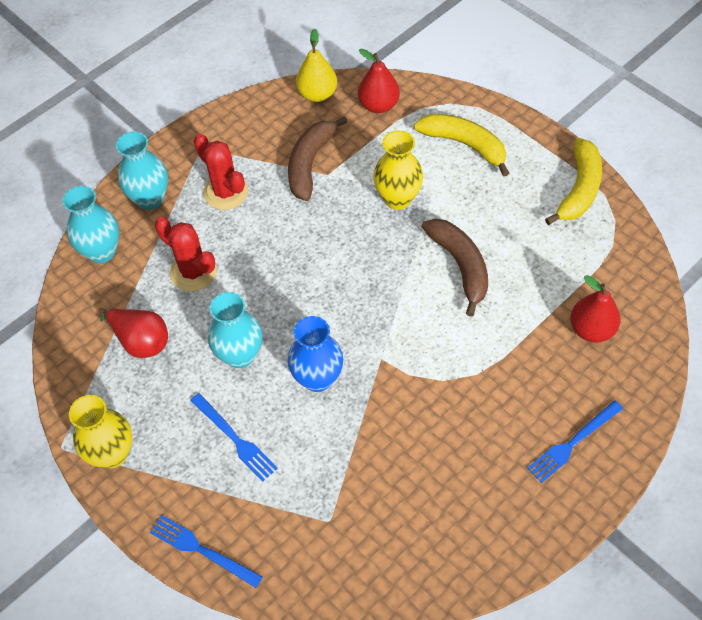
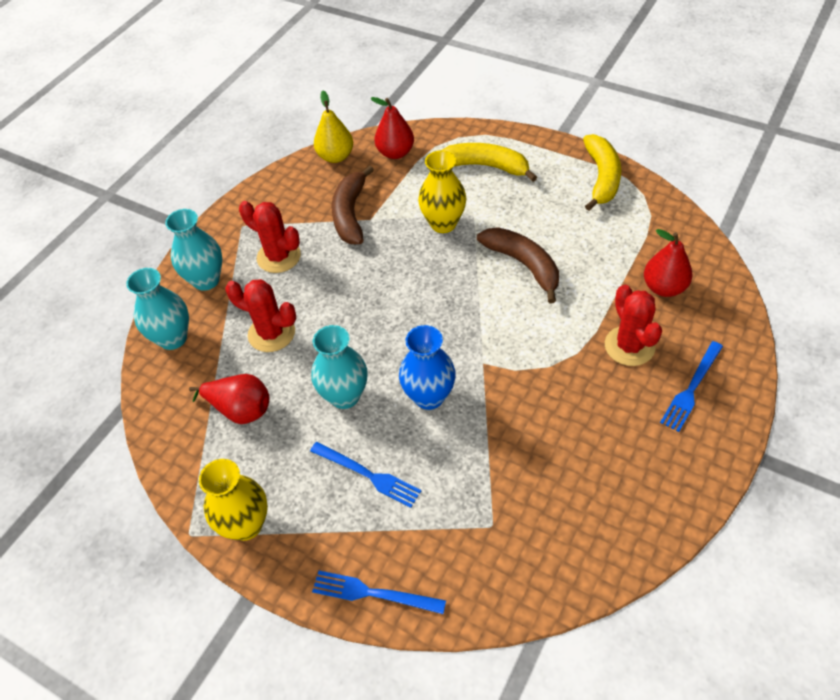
camera: 15 degrees left, 5 degrees down
none -> red cactus [605,285,662,366]

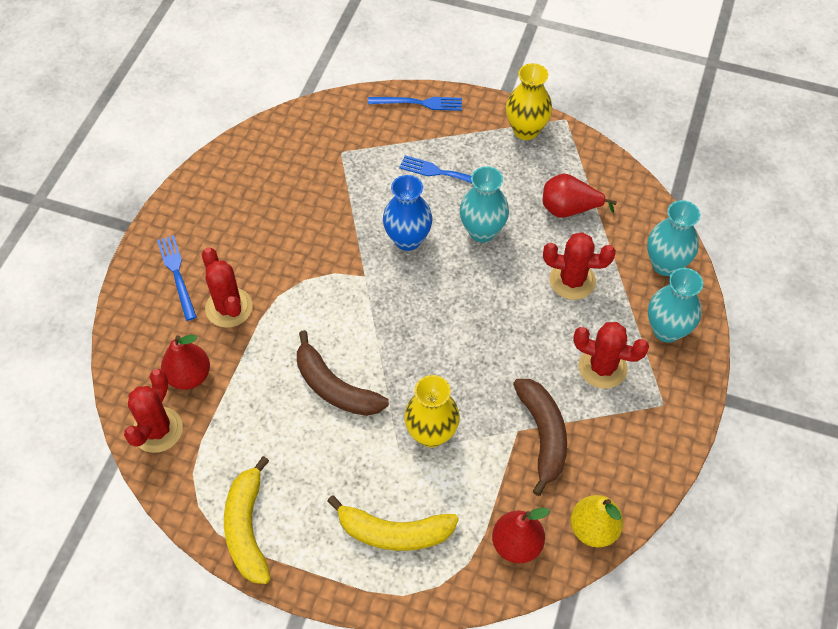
camera: 165 degrees right, 5 degrees up
blue fork [660,341,723,432] -> blue fork turned 45 degrees counterclockwise [157,235,197,321]
none -> red cactus [124,369,183,453]

